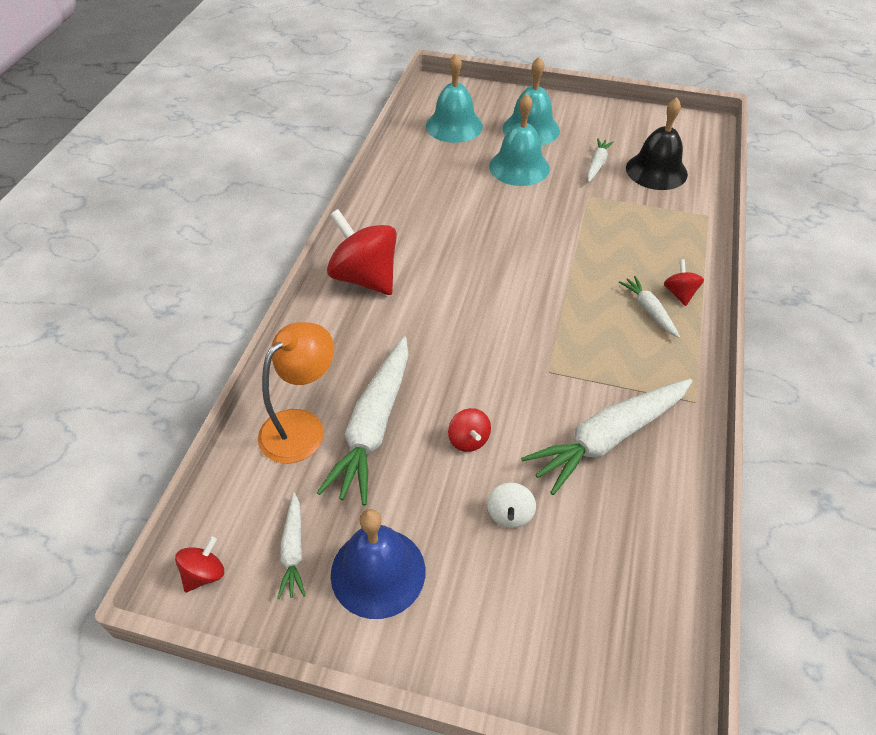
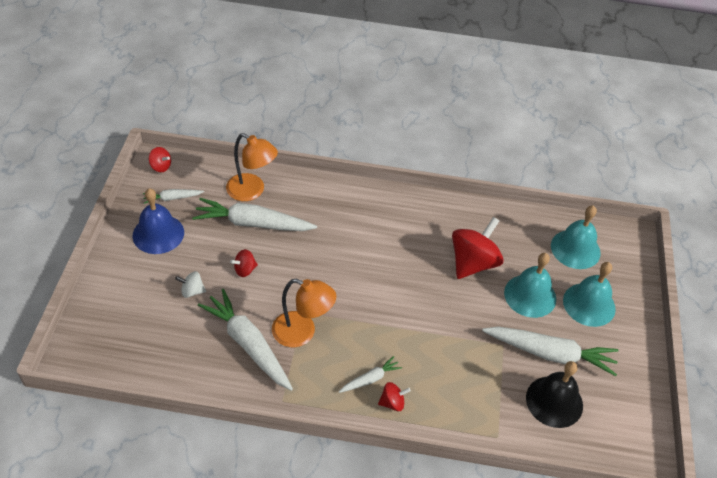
camera: 80 degrees right, 0 degrees up
red spinning top [327,209,397,295] -> red spinning top moved to [452,217,504,279]
white carrot [587,138,614,182] -> white carrot [482,326,619,376], size x2.01
none -> orange lamp [272,279,336,347]

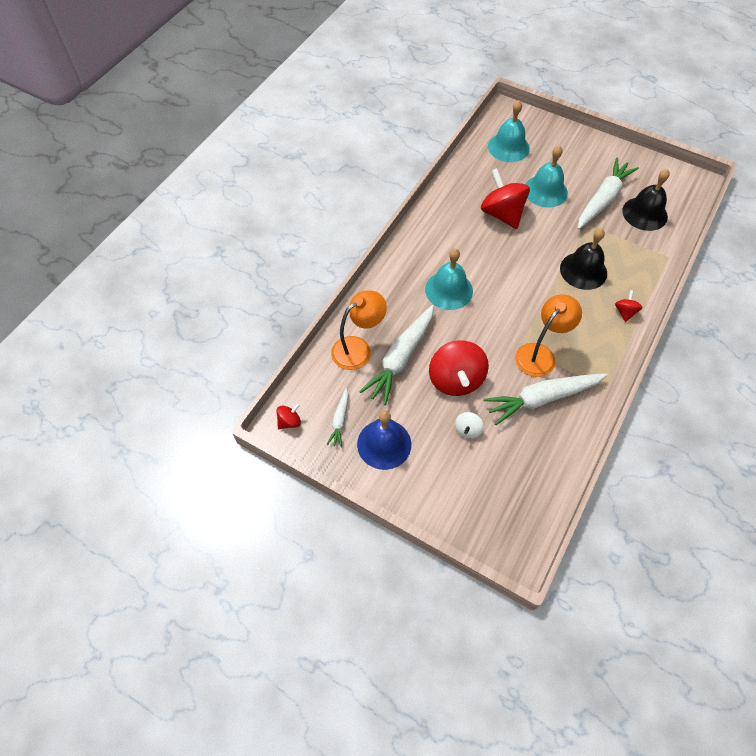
camera: 65 degrees left, 10 degrees up
red spinning top [230,249,258,277] -> red spinning top [429,340,489,396], size x2.13
white carrot [339,356,402,393] -> none
turquoise bell [563,262,616,327] -> turquoise bell moved to [425,249,473,310]
none -> black bell [560,228,607,290]

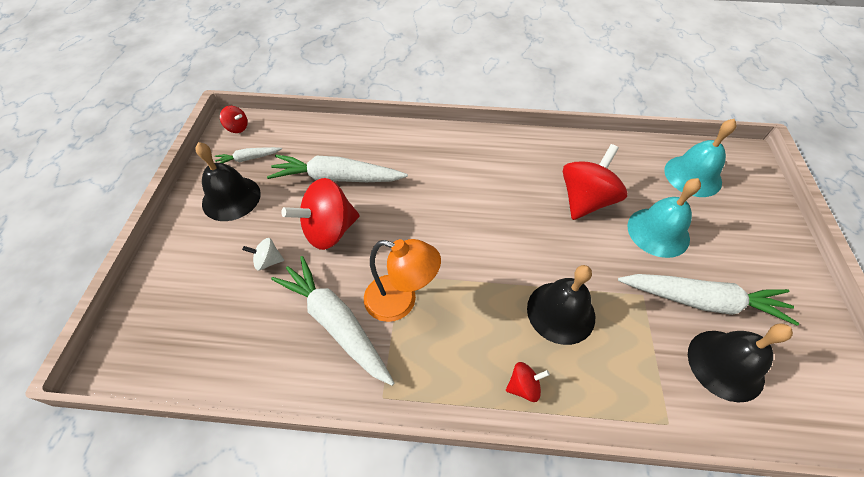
camera: 65 degrees right, 5 degrees down
orange lamp [331,291,387,370] -> none
blue bell [357,410,411,470] -> black bell [195,142,261,221]
turquoise bell [425,249,473,310] -> none

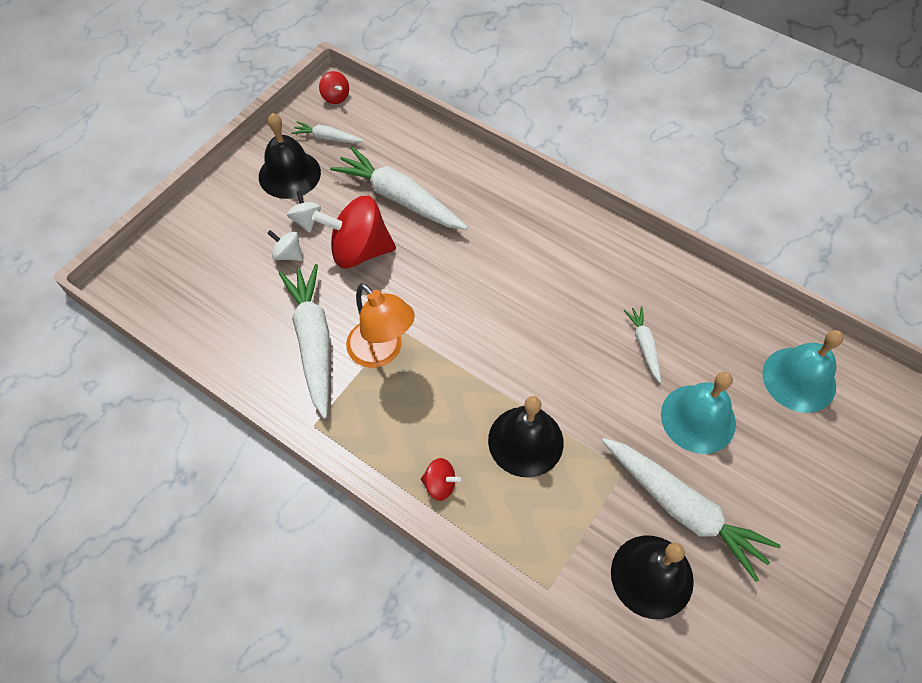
camera: 30 degrees right, 5 degrees up
red spinning top [563,144,627,220] -> white carrot [623,306,661,383]
none -> white spinning top [287,191,321,233]

